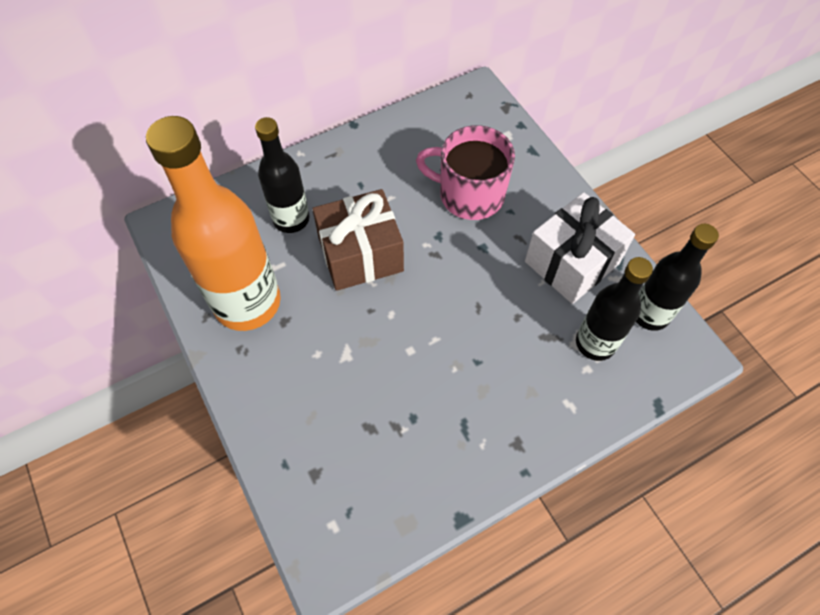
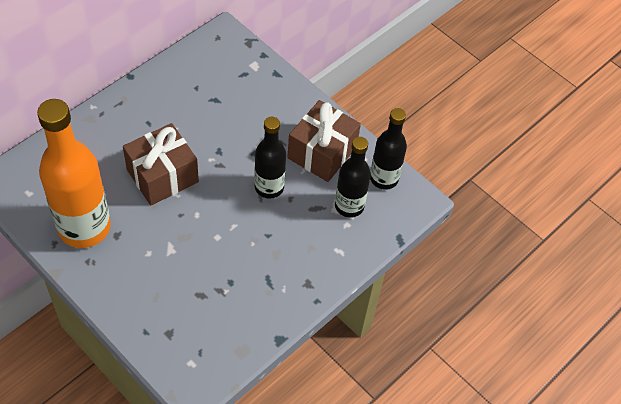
camera: 20 degrees left, 5 degrees down
black bottle [255,117,310,233] -> black bottle moved to [254,117,286,199]
pink mug [416,125,515,220] -> none
white gift [525,192,635,304] -> brown gift [287,100,361,182]

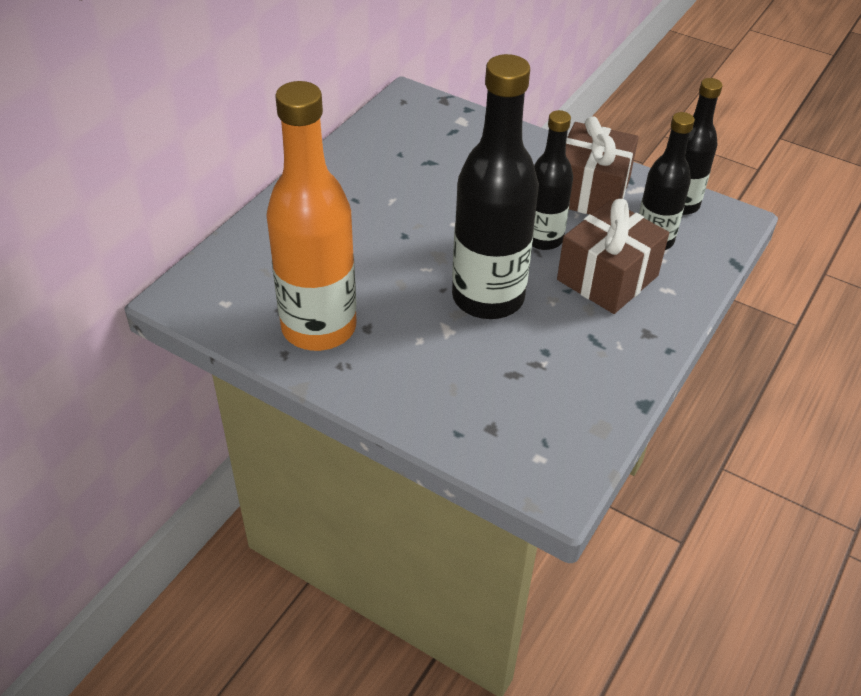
camera: 10 degrees left, 10 degrees down
brown gift [123,123,199,205] -> brown gift moved to [557,199,669,314]
none -> black bottle [452,54,539,319]

